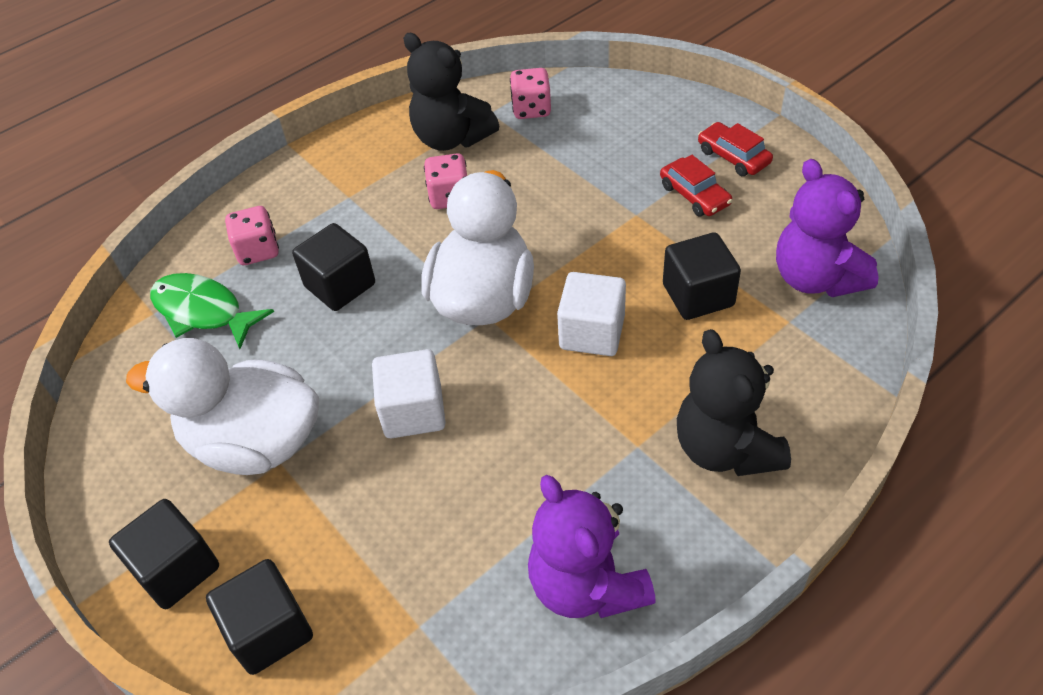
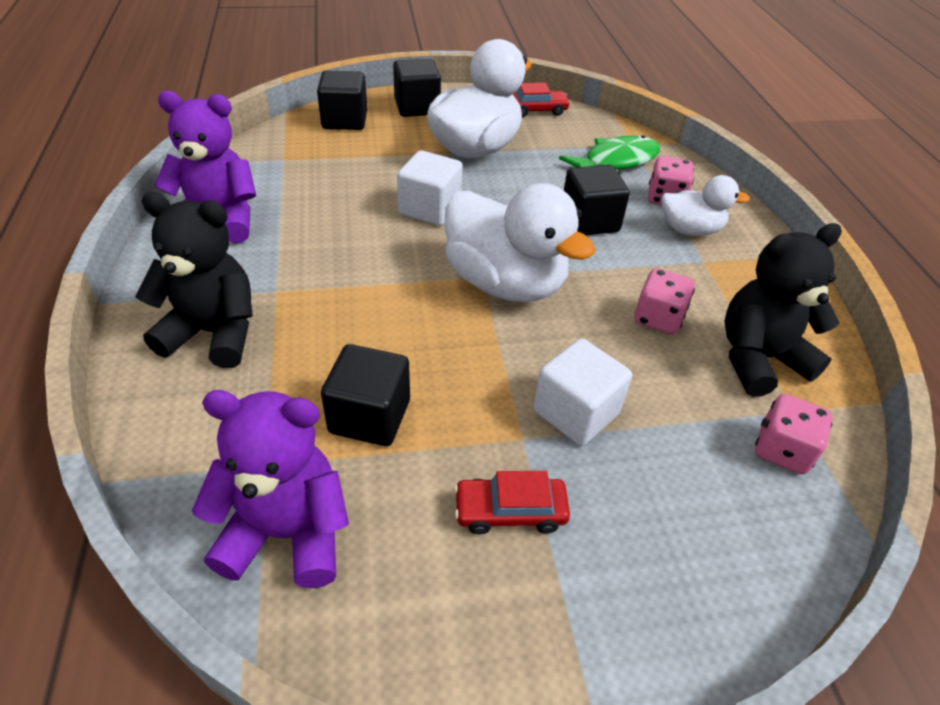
camera: 115 degrees right, 5 degrees down
white cube [557,272,626,356] -> white cube moved to [533,338,632,446]
red car [698,122,773,176] -> red car moved to [513,83,570,117]
none -> white duck [661,175,750,236]

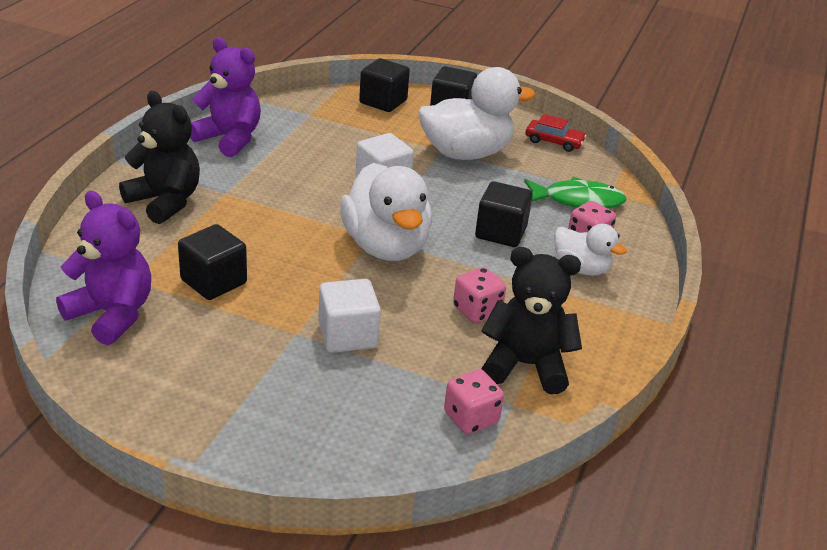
camera: 30 degrees right, 10 degrees down
red car [454,471,570,534] -> none

